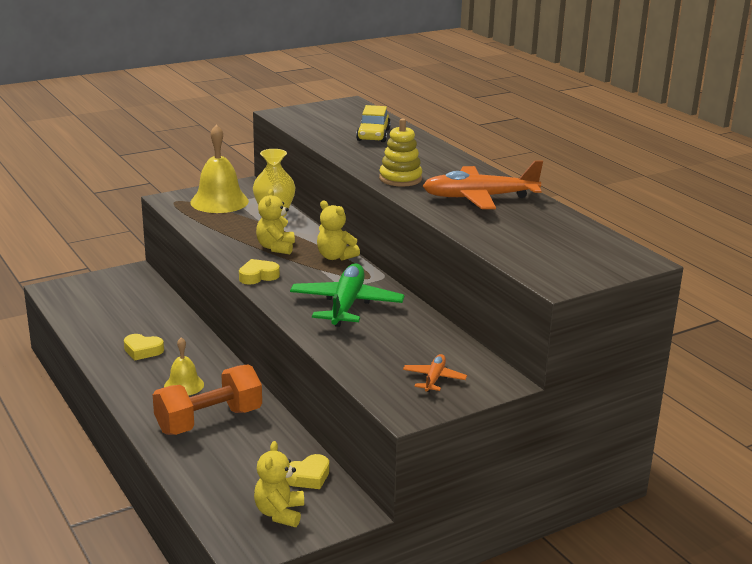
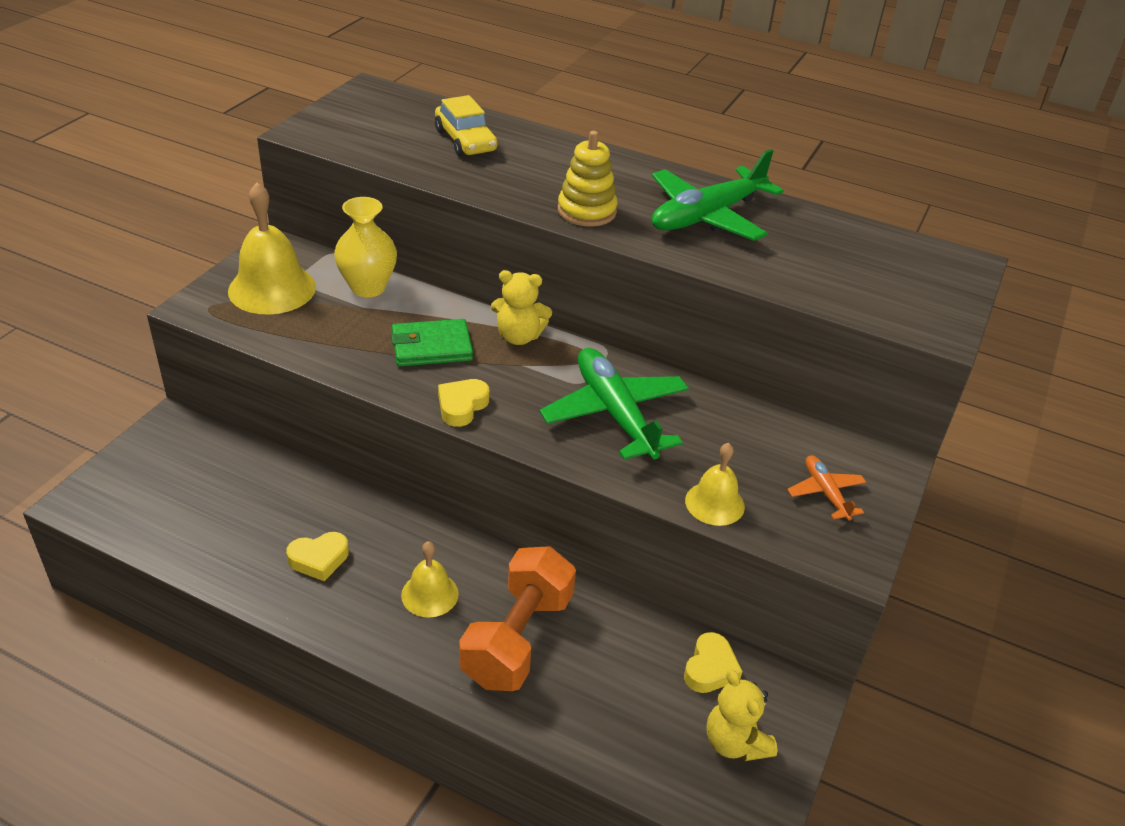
camera: 35 degrees left, 15 degrees up
yellow teddy bear [256,189,295,254] -> green wallet [391,319,473,367]
orange plane [423,161,543,209] -> green plane [652,149,784,241]
none -> yellow bell [685,443,745,526]

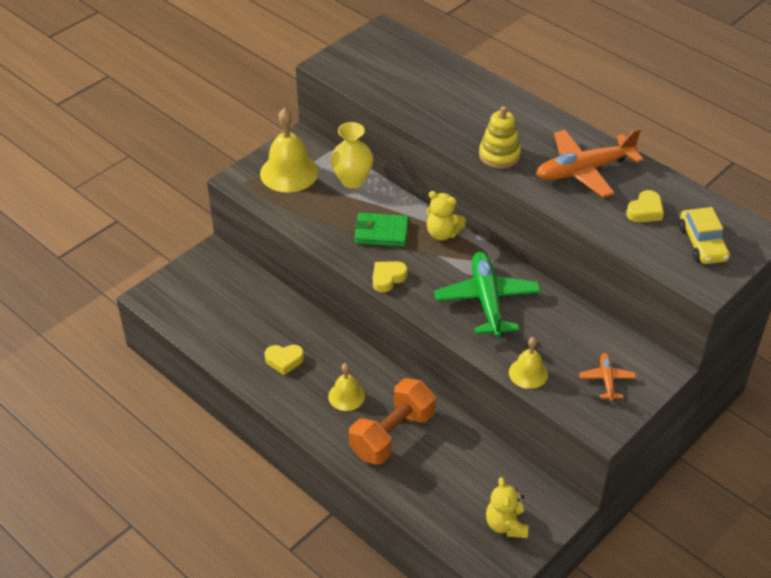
camera: 20 degrees right, 5 degrees up
yellow car [435,95,497,157] -> yellow car moved to [679,207,730,264]
green plane [652,149,784,241] -> orange plane [536,128,644,198]
yellow heart [684,632,743,693] -> yellow heart moved to [626,190,664,222]

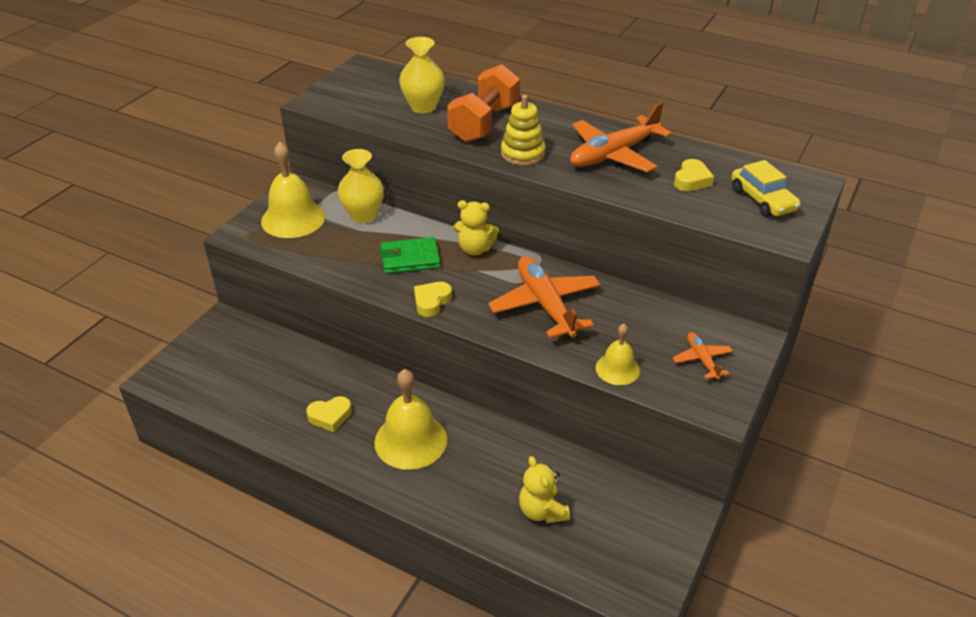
camera: 15 degrees left, 5 degrees down
yellow bell [328,363,365,411] -> yellow bell [374,369,447,470], size x1.74
orange dumbbell [349,378,436,465] -> orange dumbbell moved to [447,64,520,142]
green plane [434,252,541,337] -> orange plane [488,256,601,338]
yellow teddy bear [486,477,528,538] -> yellow teddy bear moved to [519,456,570,523]
none -> yellow vase [399,37,445,114]

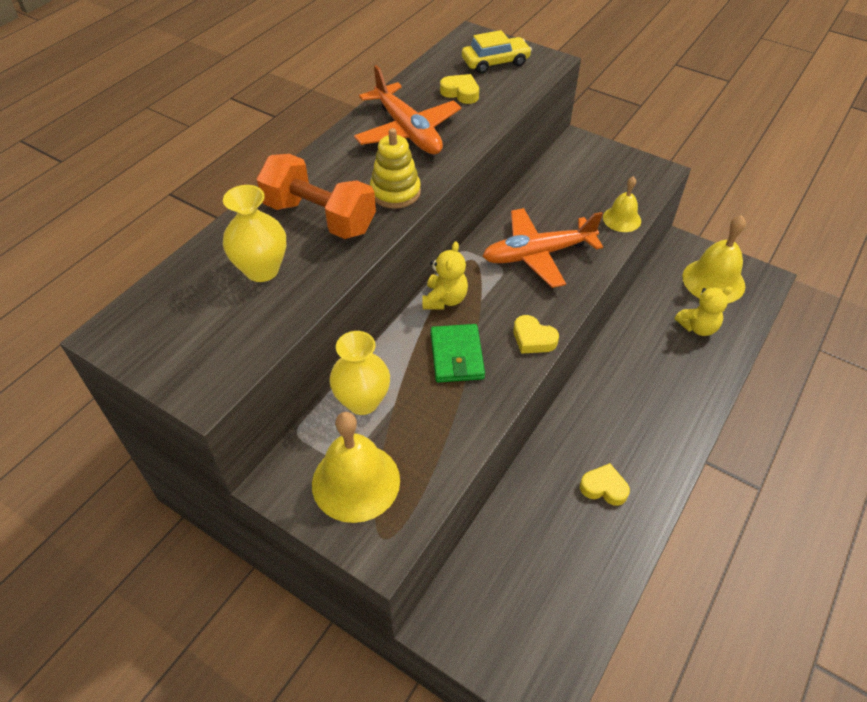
camera: 85 degrees left, 10 degrees up
yellow heart [306,396,352,432] -> yellow heart turned 60 degrees counterclockwise [580,463,630,506]
yellow bell [374,369,447,470] -> yellow bell moved to [682,215,746,303]
orange plane [672,332,733,380] -> none

